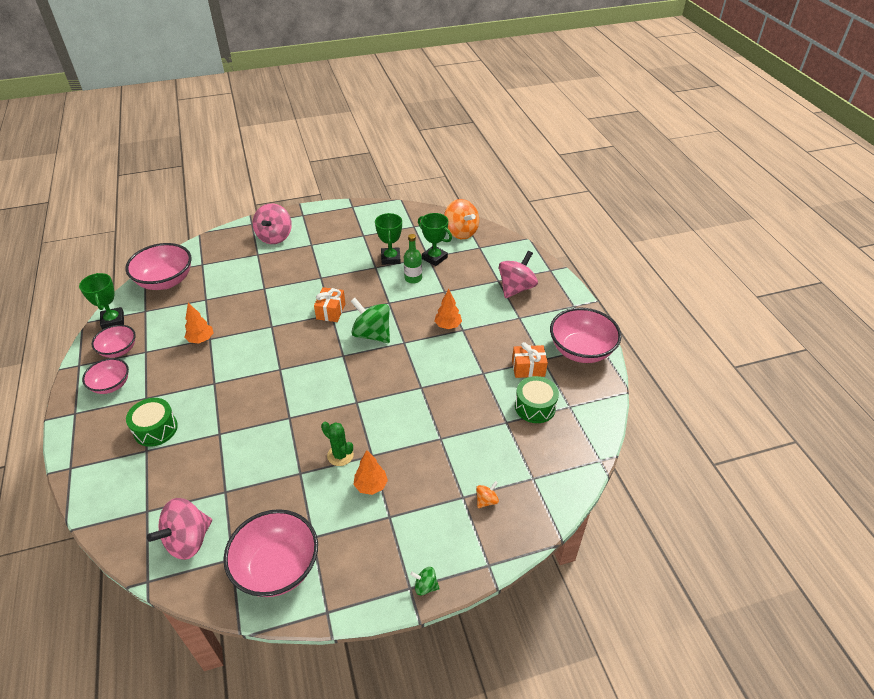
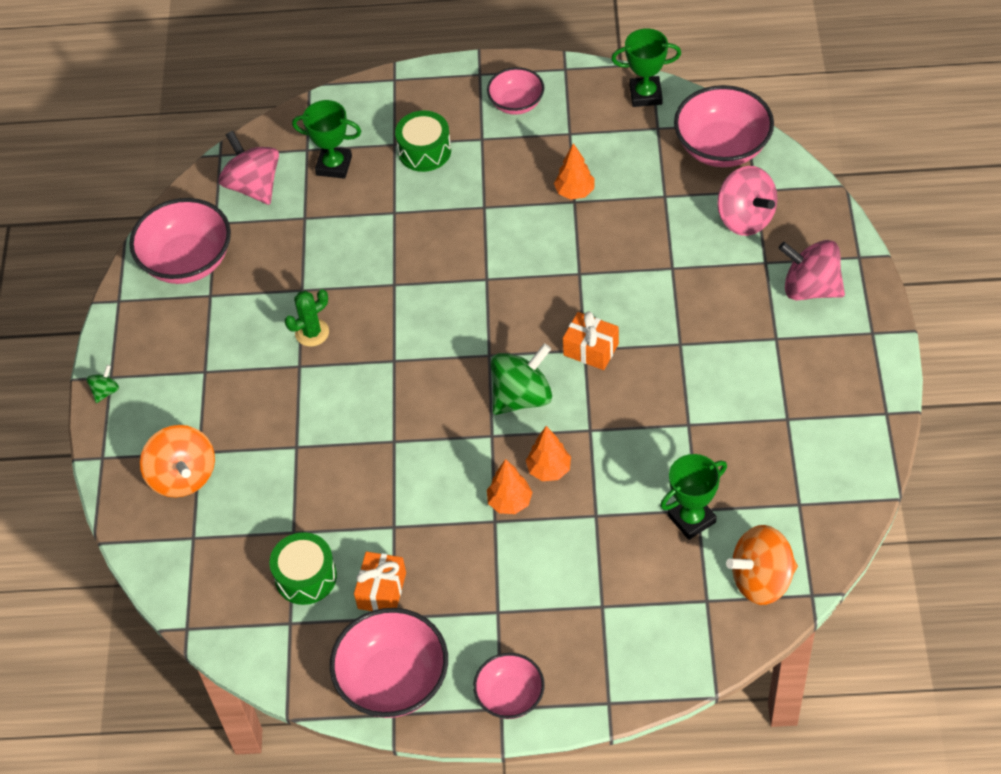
camera: 110 degrees right, 10 degrees up
pink bowl [92,325,136,358] -> pink bowl moved to [473,653,545,719]
orange tree [353,450,388,495] -> orange tree moved to [526,426,571,481]
green trophy [375,213,402,265] -> green trophy moved to [292,100,361,179]
green bottle [404,234,422,284] -> none
orange spinning top [476,481,499,508] -> orange spinning top [140,425,215,498], size x2.15
pink spinning top [499,251,538,298] -> pink spinning top moved to [717,166,778,236]

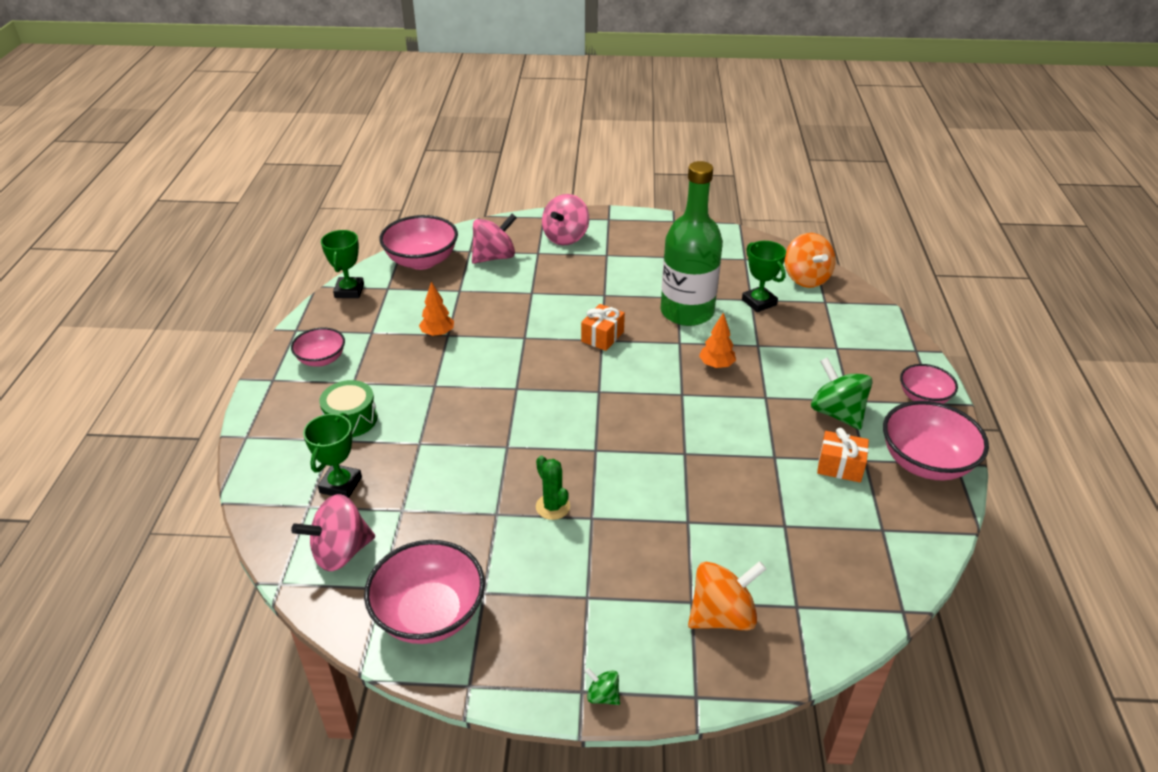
camera: 90 degrees left, 15 degrees down
green drum [270,532,337,605] -> none
orange tree [487,459,532,514] -> none
green spinning top [491,343,552,415] -> green spinning top moved to [811,357,873,430]
none -> green bottle [660,161,723,326]

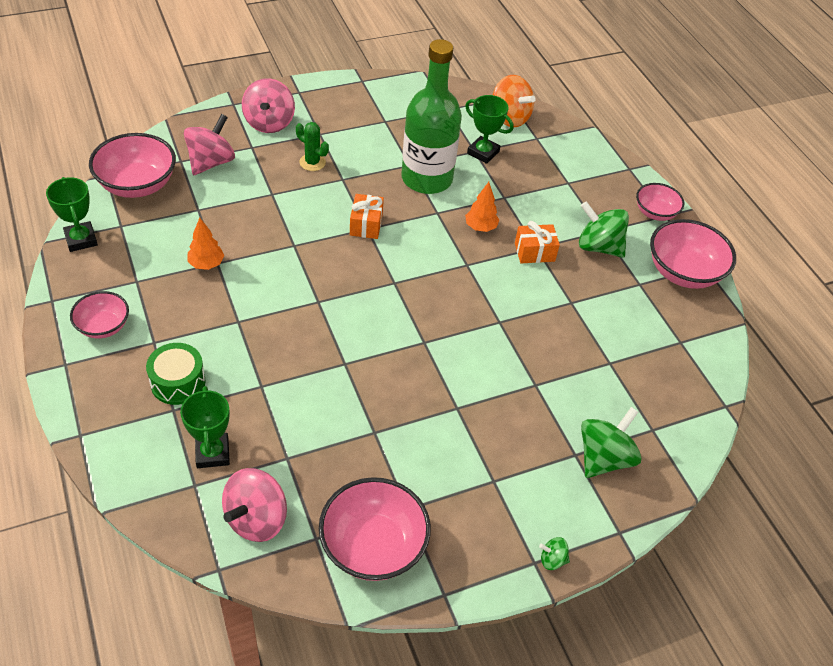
camera: 30 degrees left, 10 degrees up
green cactus [536,456,570,520] -> green cactus moved to [296,122,329,171]
orange spinning top [688,561,766,630] -> green spinning top [581,407,642,478]
orange gift [817,428,869,483] -> orange gift moved to [515,221,560,263]

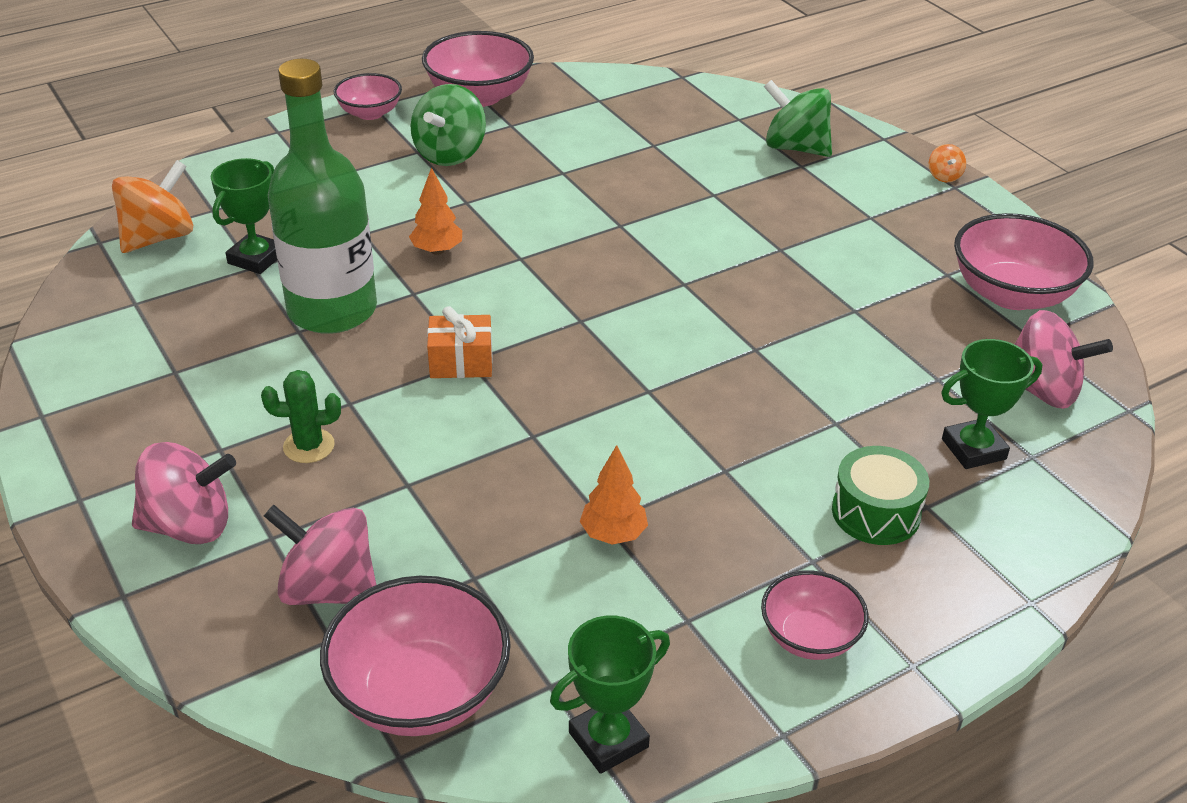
camera: 95 degrees left, 10 degrees down
green cactus [296,122,329,171] -> green cactus turned 60 degrees clockwise [261,370,341,463]
orange gift [515,221,560,263] -> none
green spinning top [539,537,570,570] -> orange spinning top [929,144,966,183]

